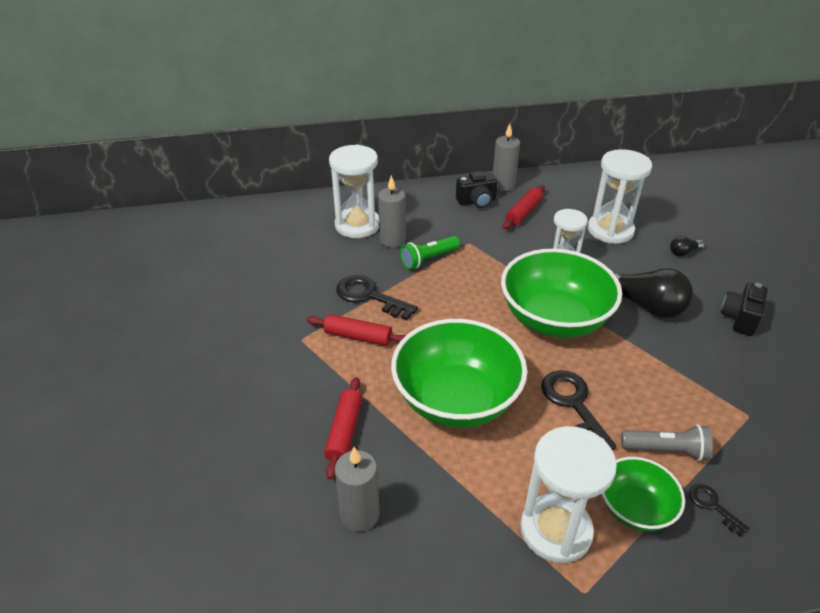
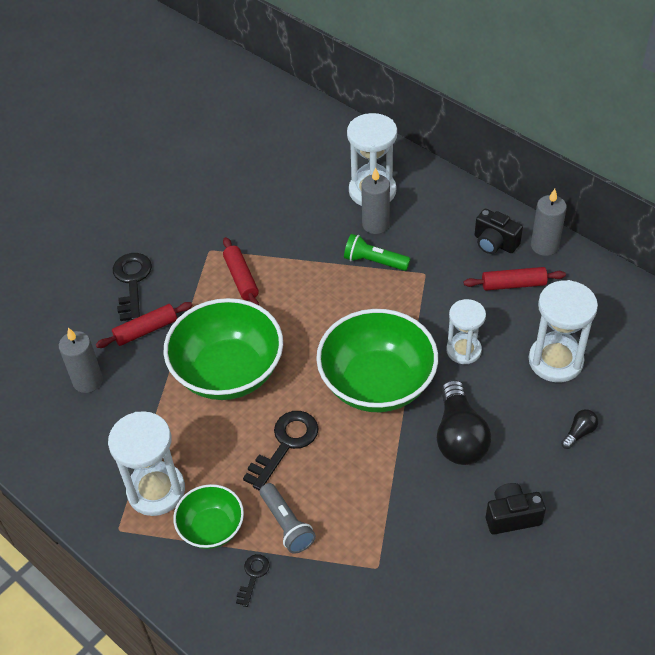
camera: 55 degrees right, 10 degrees up
black key [336,275,418,320] -> black key moved to [113,253,152,321]
black light bulb [670,236,704,256] -> black light bulb turned 105 degrees clockwise [561,409,598,449]

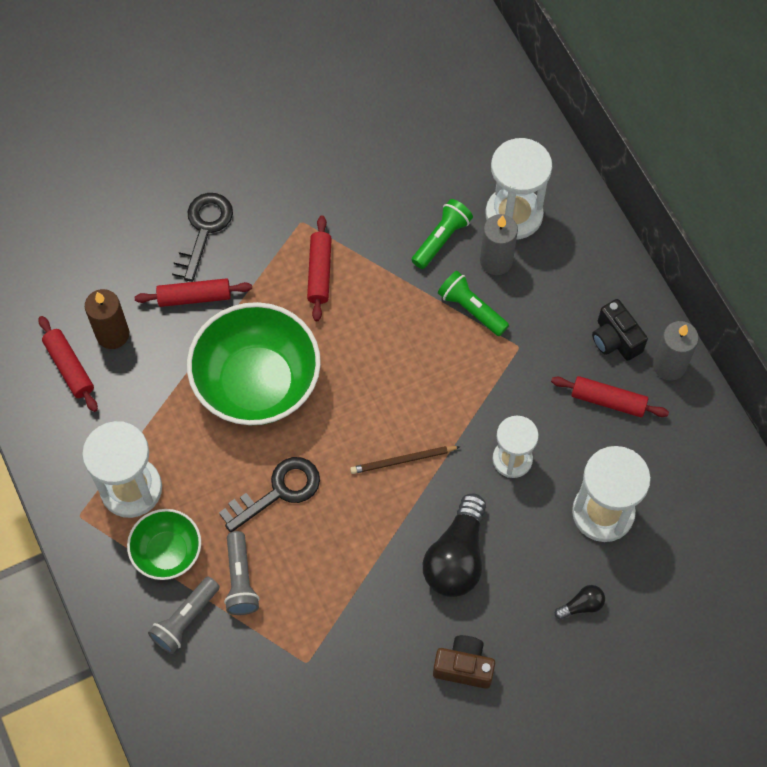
camera: 20 degrees right, 15 degrees up
grey candle [59,327,103,393] -> brown candle [85,289,129,349]
black key [236,554,270,607] -> grey flashlight [148,577,220,654]
green bowl [316,309,438,412] -> brown pencil [350,446,460,474]
black camera [486,483,546,534] -> brown camera [433,635,495,689]
none -> red rolling pin [39,316,98,412]
none -> green flashlight [412,199,473,269]

